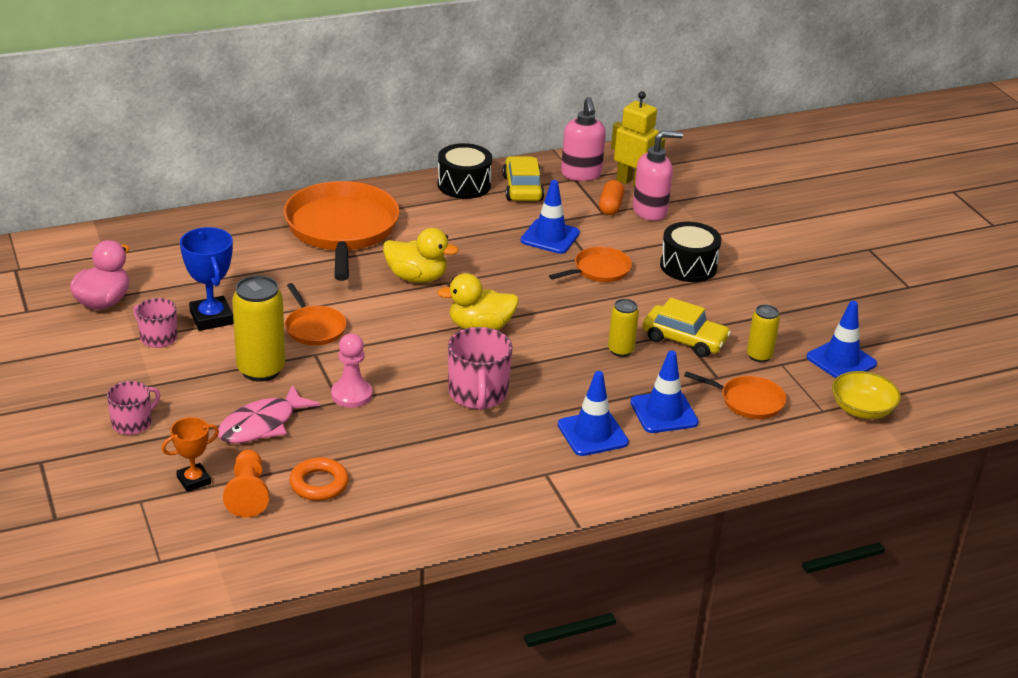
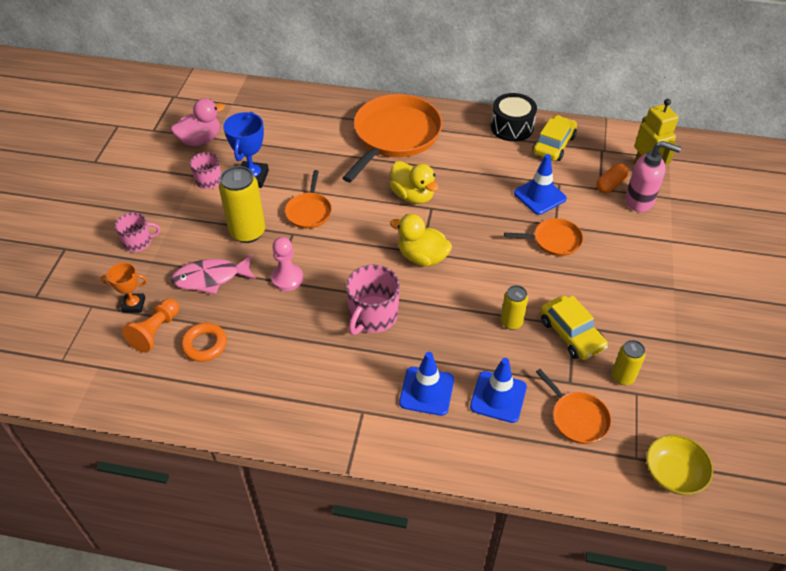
camera: 35 degrees right, 15 degrees up
pink soap dispenser [561,97,606,181] -> none
black drum [660,222,721,282] -> none
blue traffic cone [807,301,877,378] -> none

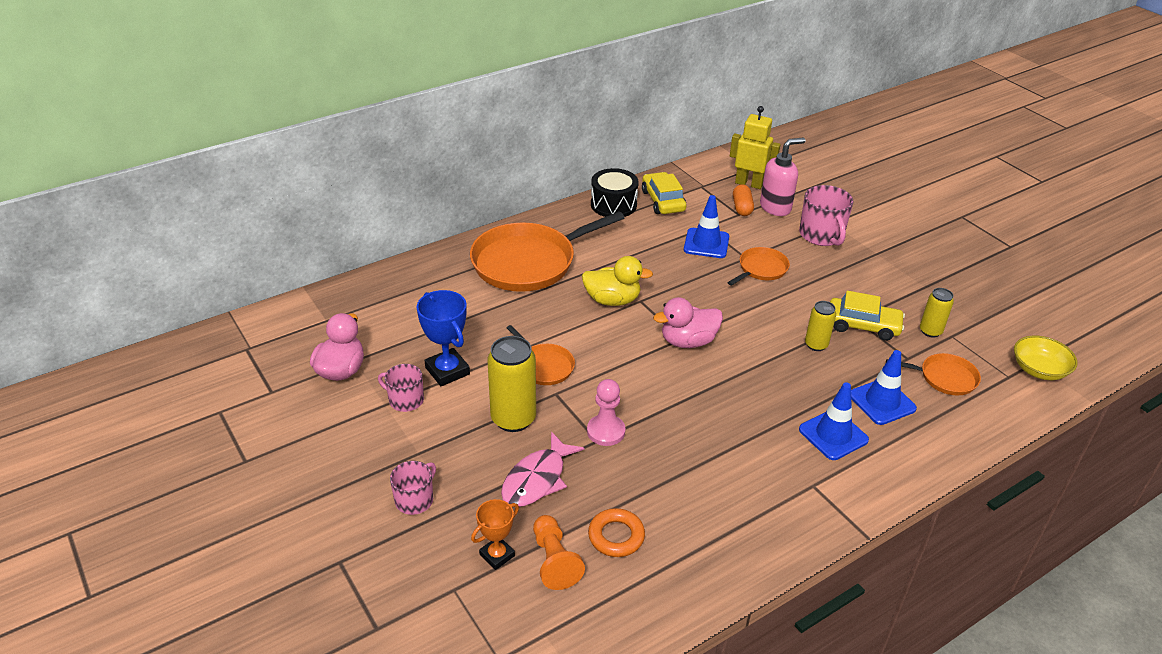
camera: 45 degrees left, 10 degrees down
orange pan [342,94,442,183] -> orange pan turned 105 degrees counterclockwise [470,211,624,292]
pink mug [346,265,400,335] -> pink mug moved to [799,185,854,246]
yellow duck [390,214,452,266] -> pink duck [653,297,723,348]

